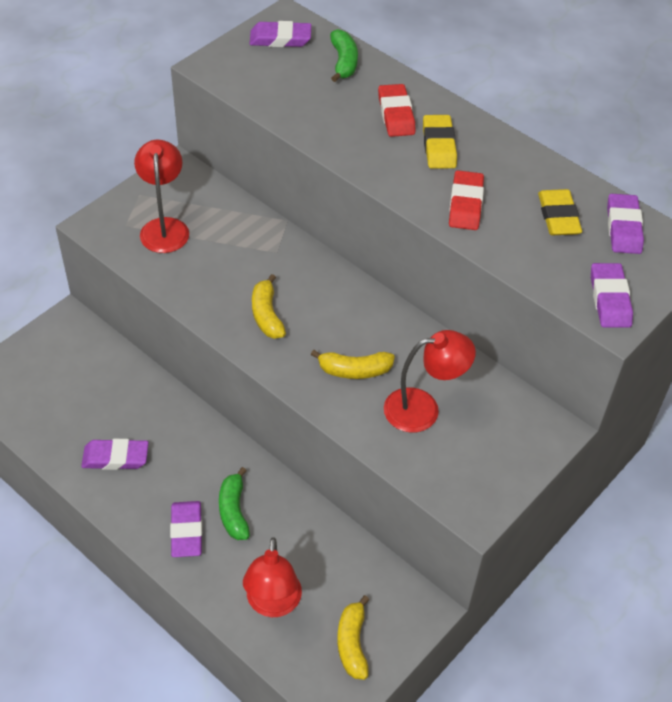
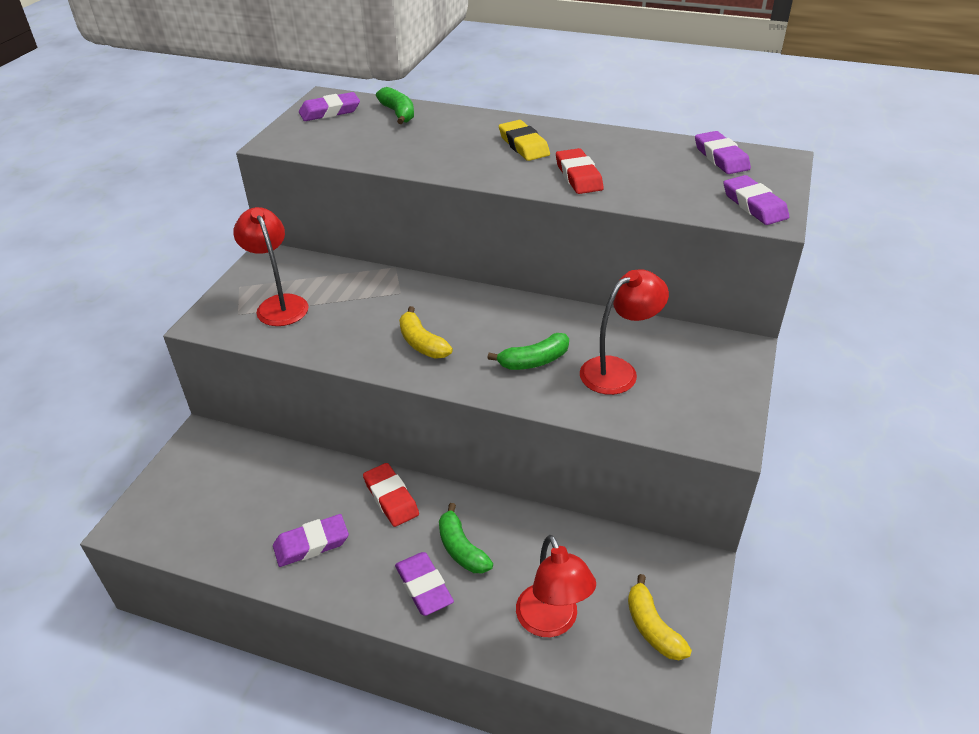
camera: 20 degrees left, 10 degrees down
yellow banana [311,350,395,379] -> green banana [488,333,569,370]
red eraser [378,84,416,137] -> red eraser moved to [363,463,419,527]
yellow eraser [538,189,582,235] -> none

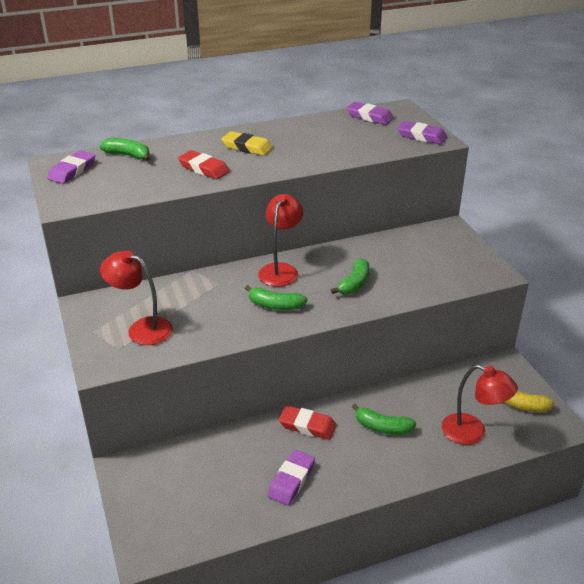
camera: 40 degrees left, 5 degrees down
purple eraser [395,552,454,616] -> none
yellow banana [399,306,453,358] -> green banana [245,285,307,310]
red eraser [556,148,604,194] -> red eraser moved to [178,150,230,179]
red lamp [580,269,669,395] -> red lamp moved to [258,194,304,287]

